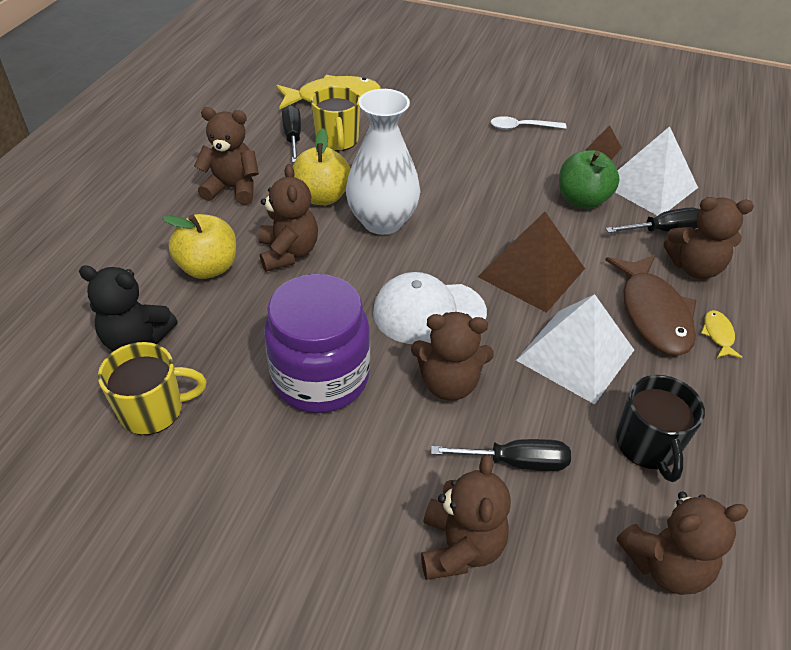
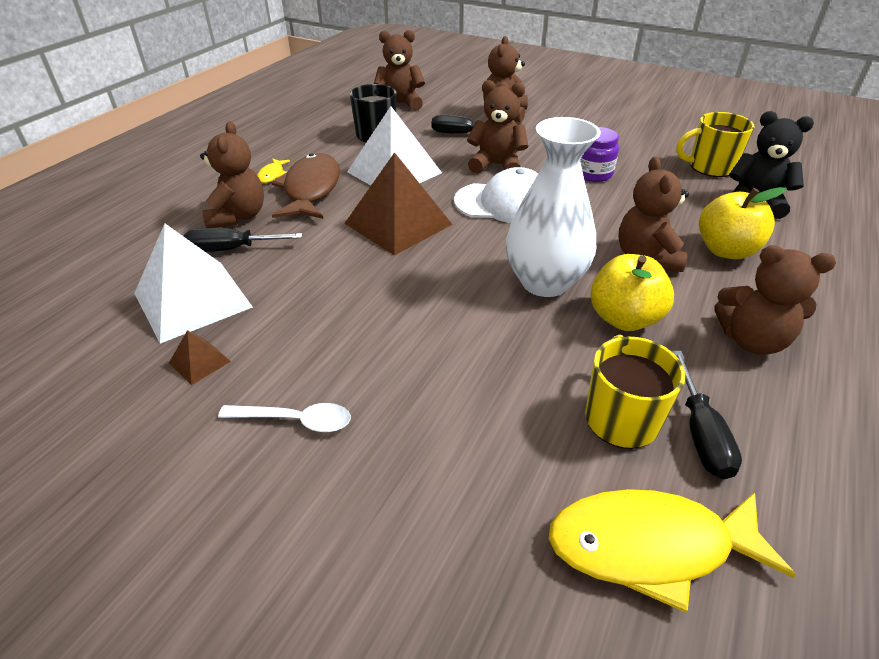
camera: 170 degrees left, 5 degrees down
purple jar [264,274,370,413] -> purple jar [580,127,619,182], size x0.53
green apple [559,150,620,209] -> none
brown teddy bear [664,197,754,279] -> brown teddy bear turned 75 degrees clockwise [200,121,264,228]

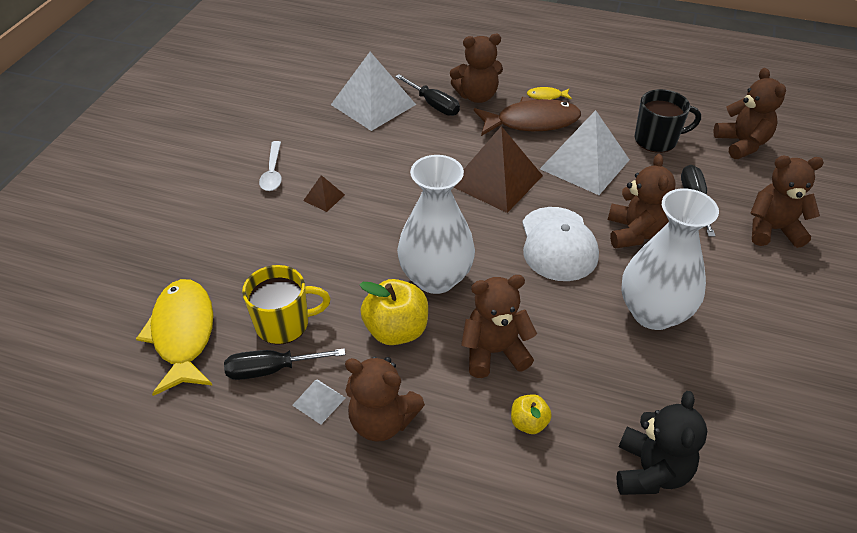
camera: 80 degrees right, 5 degrees up
brown pyramid [169,330,231,385] -> brown pyramid moved to [303,175,345,212]
black screwdriver [184,228,302,252] -> black screwdriver turned 150 degrees clockwise [395,74,460,116]
purple jar [580,127,619,182] -> white vase [621,189,719,330]
yellow mug [676,112,755,177] -> none
yellow apple [699,187,786,259] -> yellow apple [511,394,552,434], size x0.54
brown teddy bear [714,245,836,355] -> brown teddy bear turned 75 degrees counterclockwise [345,357,425,442]
none -> white pyramid [292,379,345,425]

